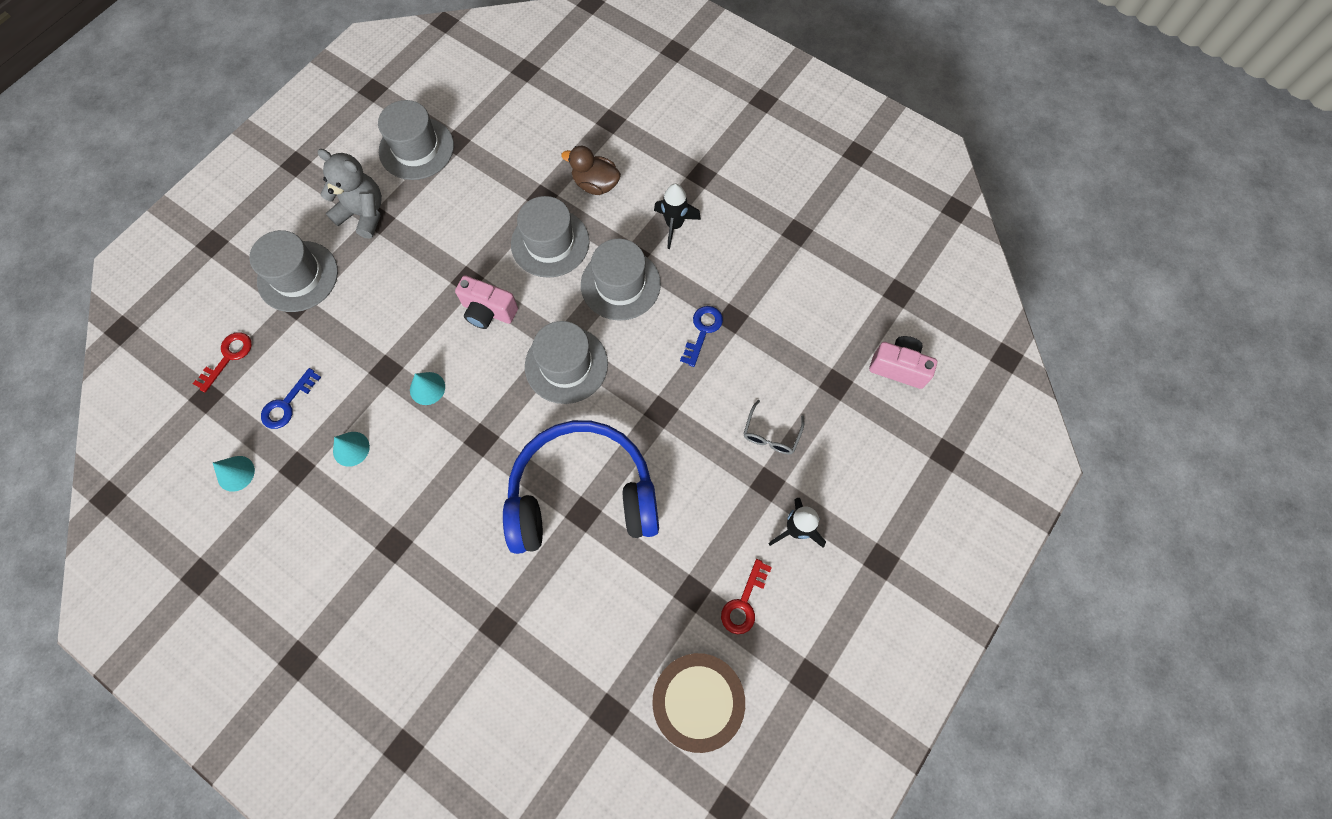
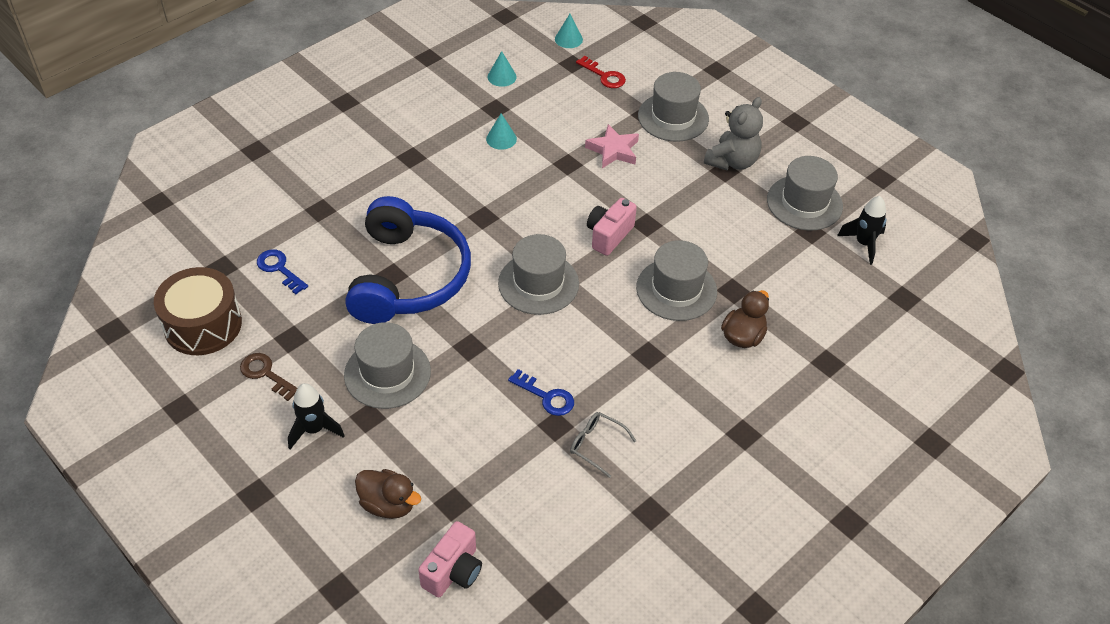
camera: 100 degrees right, 20 degrees down
blue key [261,368,321,429] -> blue key moved to [257,249,308,295]
turquoise cone [410,372,445,405] -> turquoise cone moved to [555,14,583,48]
grey hat [581,238,661,321] -> grey hat moved to [344,322,431,409]
black rocket [654,184,701,249] -> black rocket moved to [837,196,886,265]
red key [721,559,772,634] -> brown key [240,353,297,401]
grey glasses [744,400,804,455] -> grey glasses moved to [570,412,636,478]
none -> brown duck [355,469,421,519]
none -> pink star [585,124,639,168]

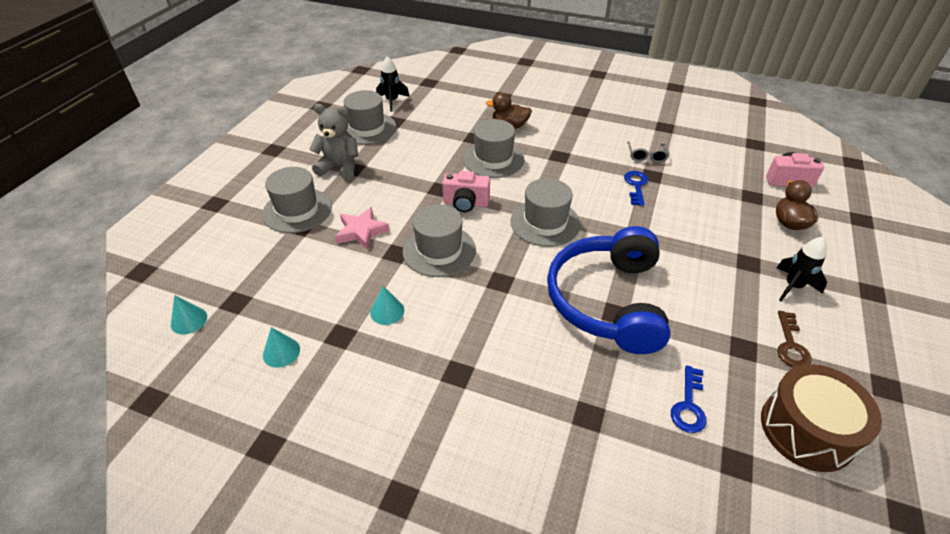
camera: 115 degrees left, 5 degrees down
grey hat [344,322,431,409] -> grey hat moved to [403,204,476,277]
blue headphones [345,196,471,324] -> blue headphones turned 60 degrees counterclockwise [547,226,670,354]
red key [576,56,626,88] -> none

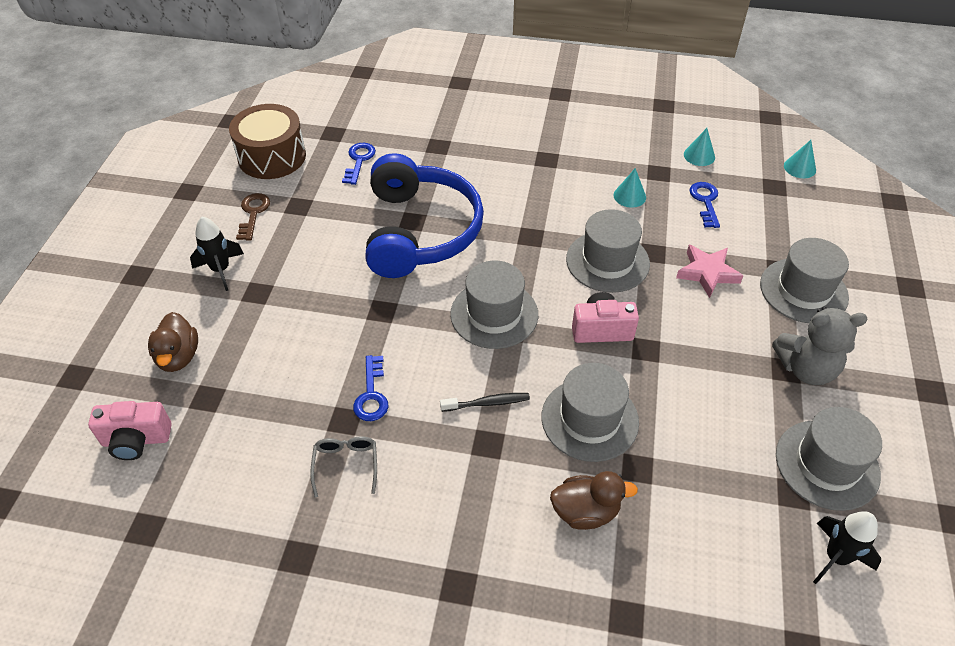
camera: 170 degrees right, 5 degrees up
none -> black toothbrush [440,393,530,412]
none -> blue key [690,182,720,228]

